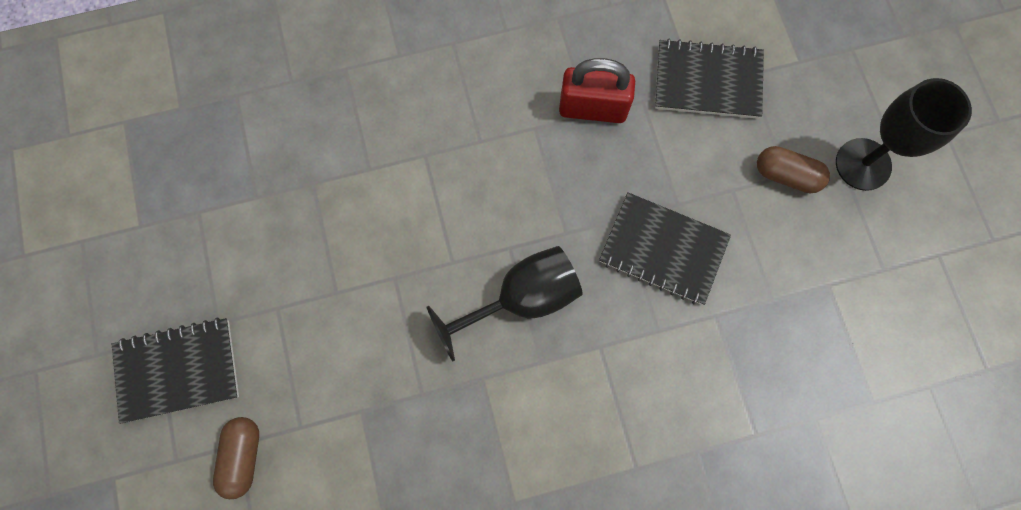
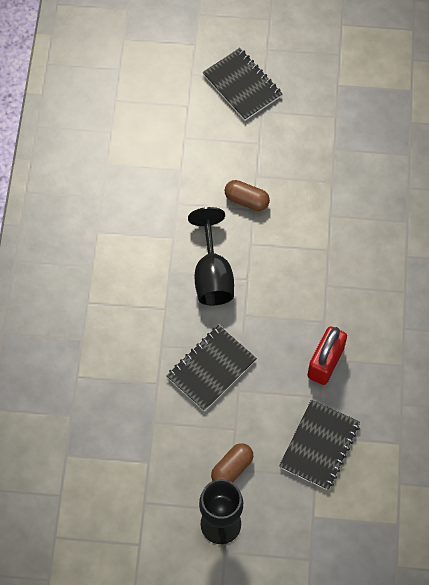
camera: 110 degrees right, 10 degrees down
black notebook [112,317,239,424] -> black notebook turned 45 degrees counterclockwise [202,48,282,121]
brown capsule [213,417,259,499] -> brown capsule moved to [225,180,270,211]

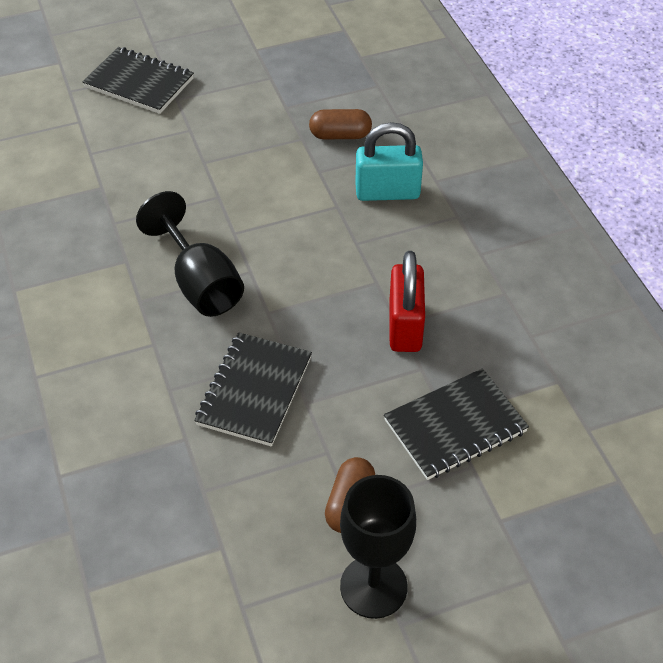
camera: 25 degrees left, 15 degrees down
brown capsule [225,180,270,211] -> brown capsule moved to [309,109,372,139]
black notebook [279,400,360,490] -> black notebook turned 60 degrees clockwise [384,368,529,480]
none -> turquoise padlock [355,122,423,201]

